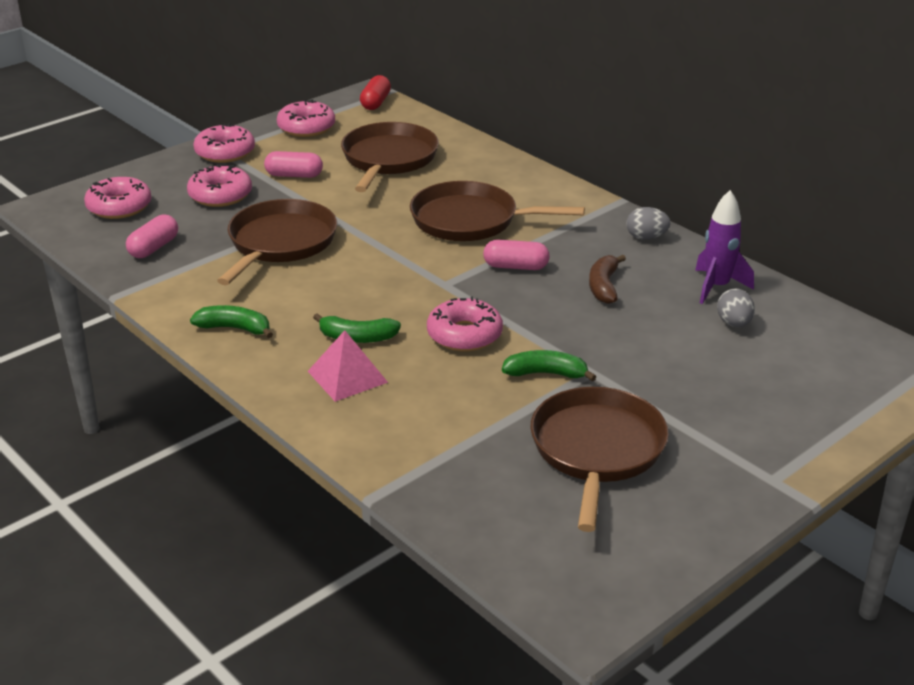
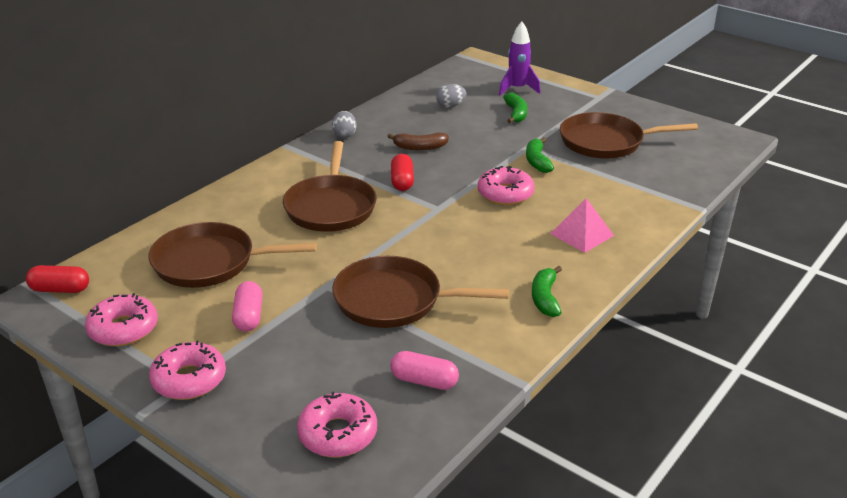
camera: 100 degrees left, 0 degrees up
pink donut [187,164,252,207] -> none
green banana [313,313,401,343] -> green banana moved to [503,93,527,123]
pink capsule [483,240,550,270] -> red capsule [391,154,414,191]
purple rocket [695,190,754,304] -> purple rocket moved to [499,21,540,95]

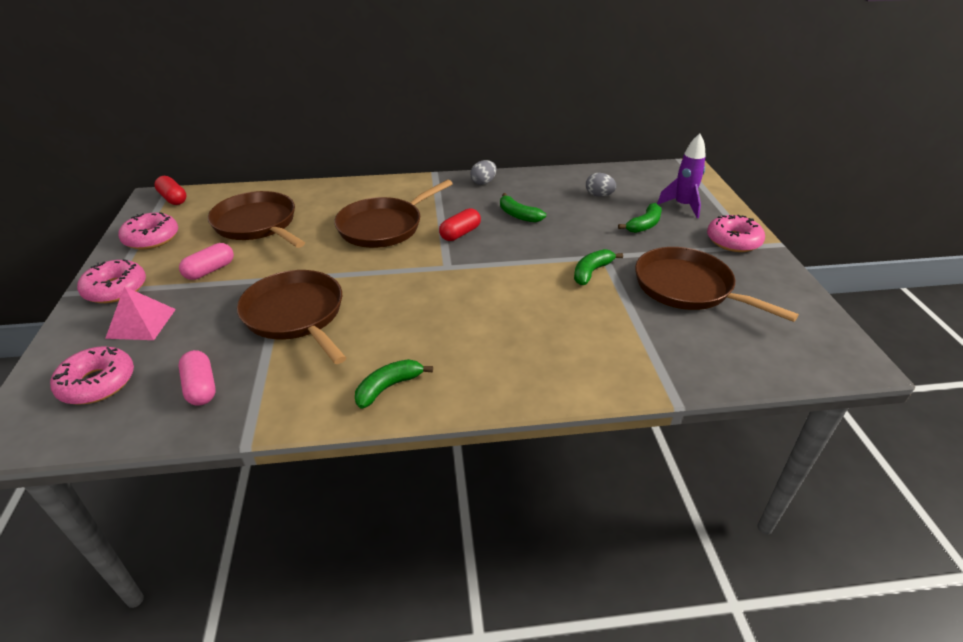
camera: 45 degrees right, 5 degrees up
brown banana [387,132,449,150] -> green banana [500,193,546,223]
pink donut [478,166,535,205] -> pink donut moved to [707,215,765,252]
pink pyramid [550,198,614,253] -> pink pyramid moved to [105,286,176,340]

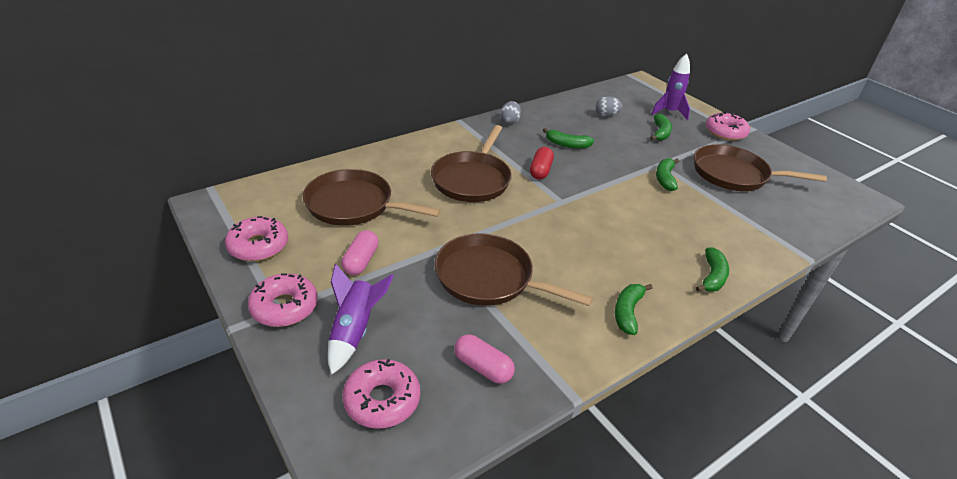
camera: 30 degrees left, 0 degrees up
pink pyramid [105,286,176,340] -> purple rocket [328,264,394,375]
red capsule [154,176,186,205] -> none
none -> green banana [696,248,729,292]

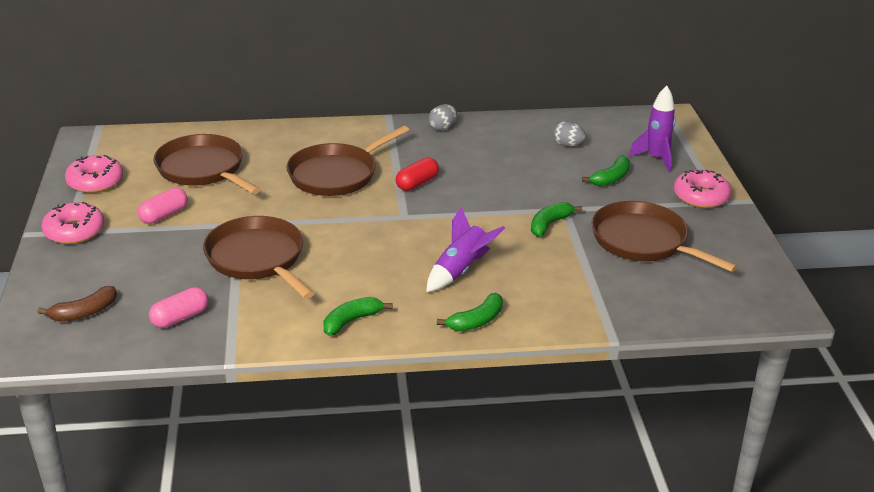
camera: 30 degrees right, 5 degrees down
purple rocket [328,264,394,375] -> purple rocket moved to [426,207,505,292]
pink donut [342,359,420,429] -> brown banana [38,286,117,322]
pink capsule [454,334,515,384] -> pink capsule turned 75 degrees clockwise [149,287,208,328]
green banana [543,128,594,149] -> none

